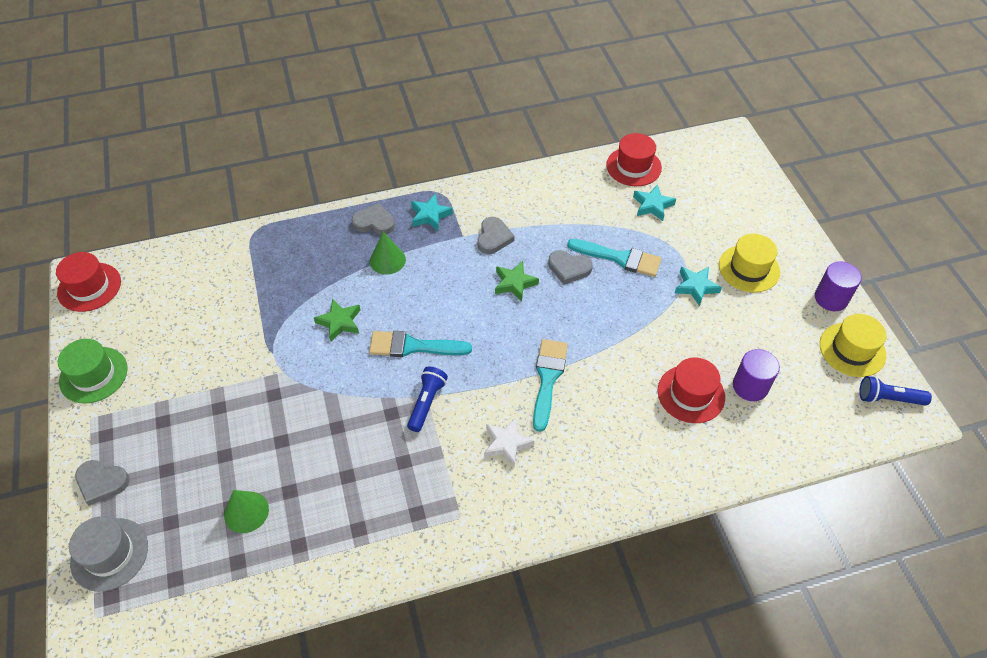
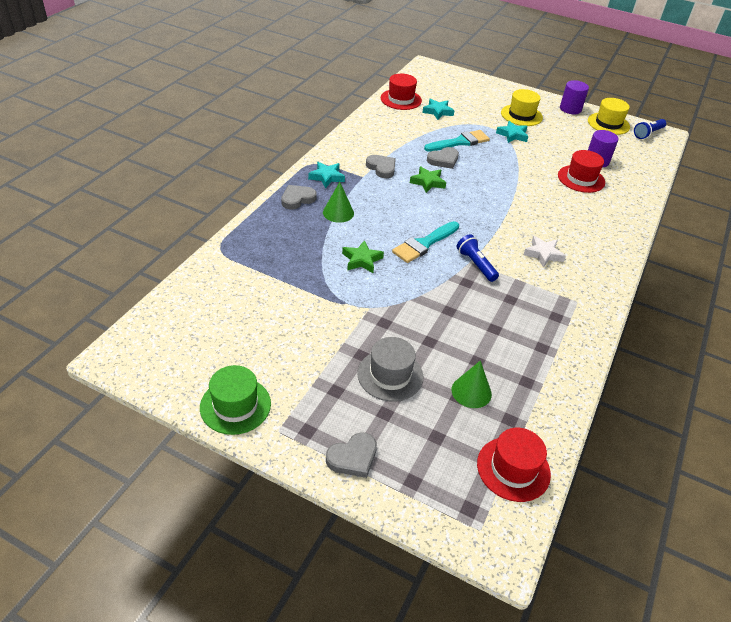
camera: 50 degrees left, 10 degrees down
red hat [56,252,121,312] -> red hat moved to [477,428,551,502]
grey hat [69,516,148,592] -> grey hat moved to [357,337,423,402]
turquoise brush [533,339,568,432] -> none

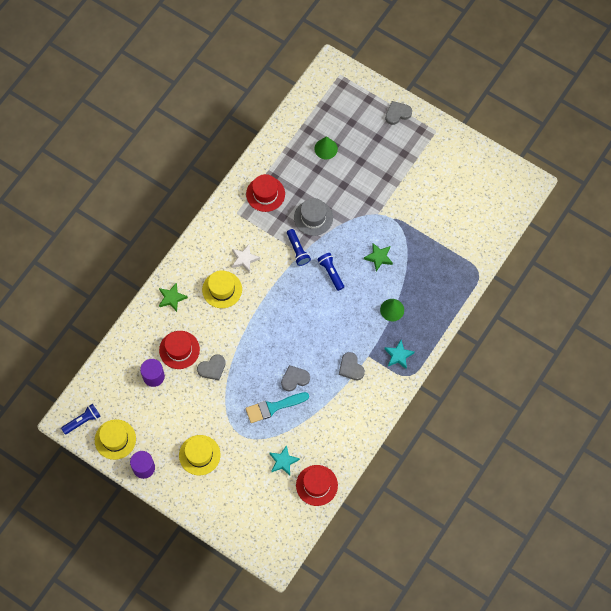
camera: 170 degrees left, 25 degrees up
green hat [200,365,271,435] -> none
grey heart [281,185,317,210] -> grey heart moved to [197,354,226,380]
grey hat [357,337,423,402] -> grey hat moved to [294,198,333,236]
turquoise brush [392,221,459,263] -> blue flashlight [317,253,344,291]
green star [410,166,446,193] -> green star moved to [159,283,188,312]
red hat [477,428,551,502] -> red hat moved to [246,174,285,212]
turquoise star [496,121,528,143] -> none
none -> yellow hat [202,270,242,308]

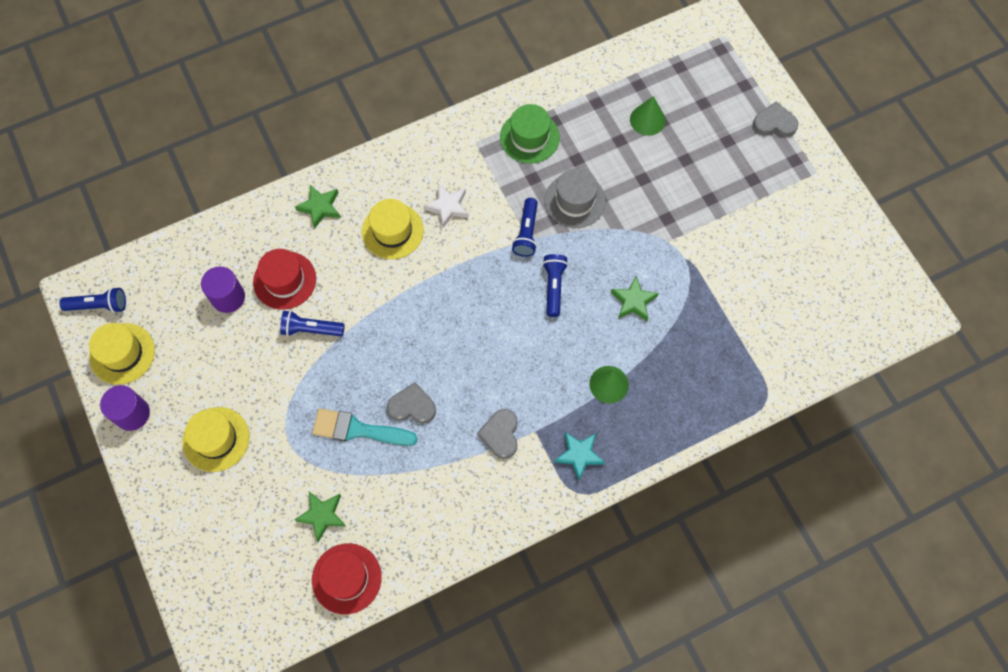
camera: 30 degrees right, 0 degrees up
grey heart [197,354,226,380] -> blue flashlight [280,310,345,336]
red hat [246,174,285,212] -> green hat [500,104,560,163]
turquoise star [269,445,300,475] -> green star [295,492,346,542]

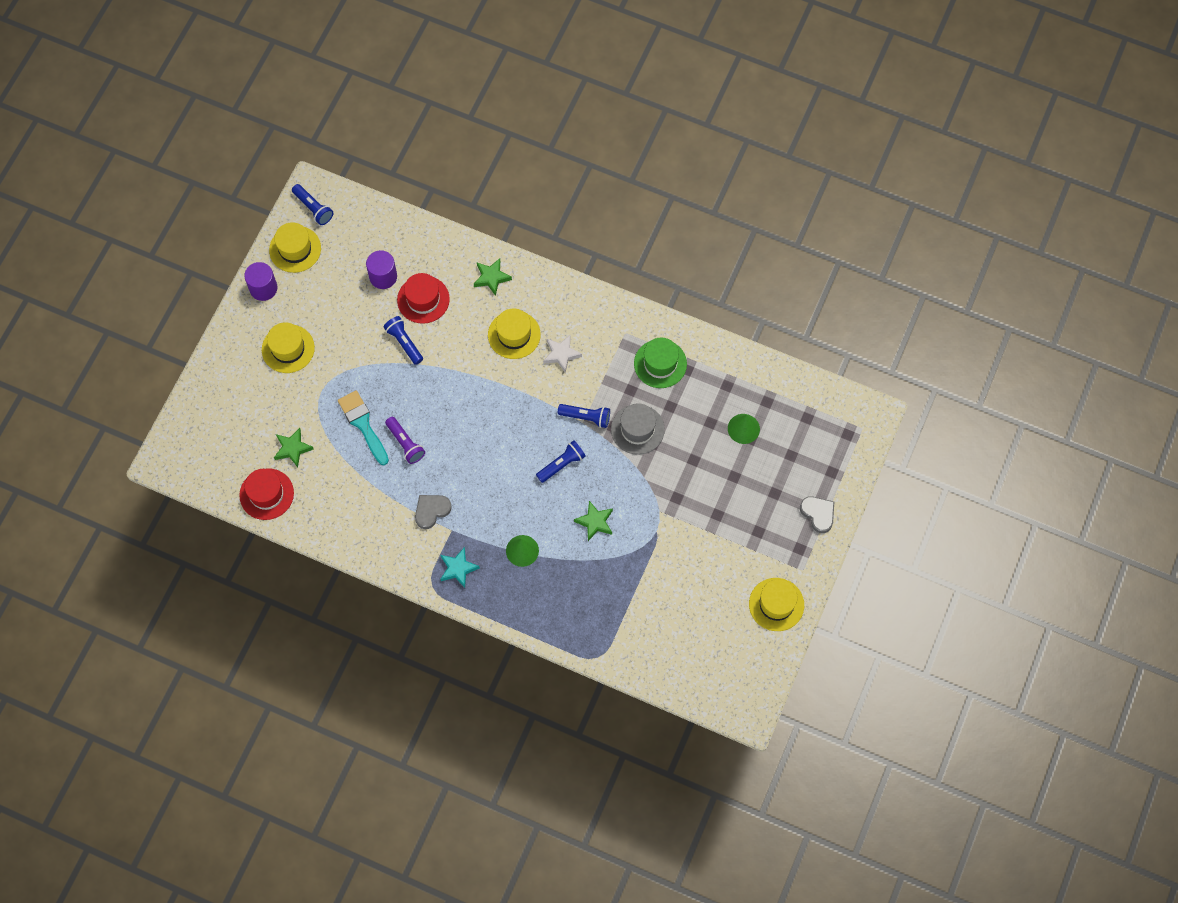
camera: 50 degrees right, 0 degrees up
grey heart [387,382,436,424] -> purple flashlight [385,417,425,464]
blue flashlight [512,198,538,257] -> blue flashlight turned 135 degrees counterclockwise [558,404,610,428]
none -> yellow hat [749,578,804,631]

